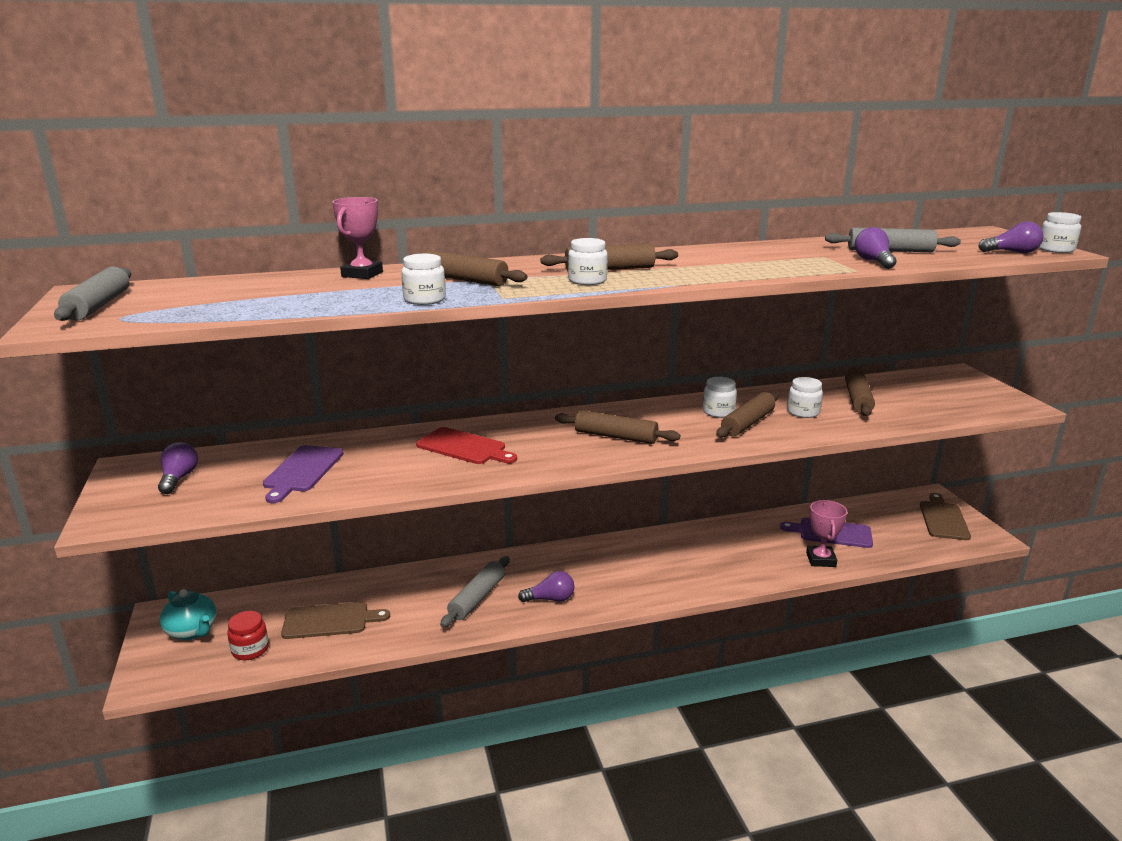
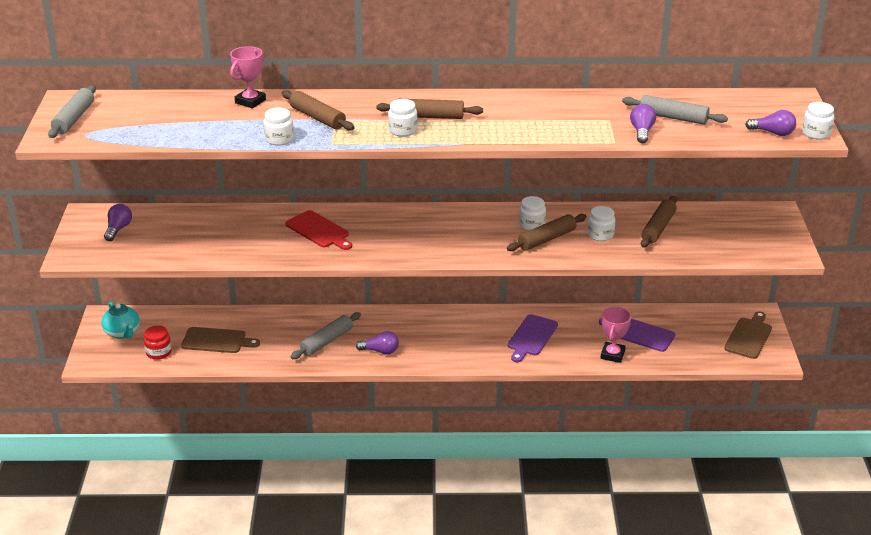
camera: 15 degrees right, 10 degrees up
purple cutting board [263,445,344,503] -> purple cutting board moved to [508,314,558,362]
brown rolling pin [555,410,681,444] -> none

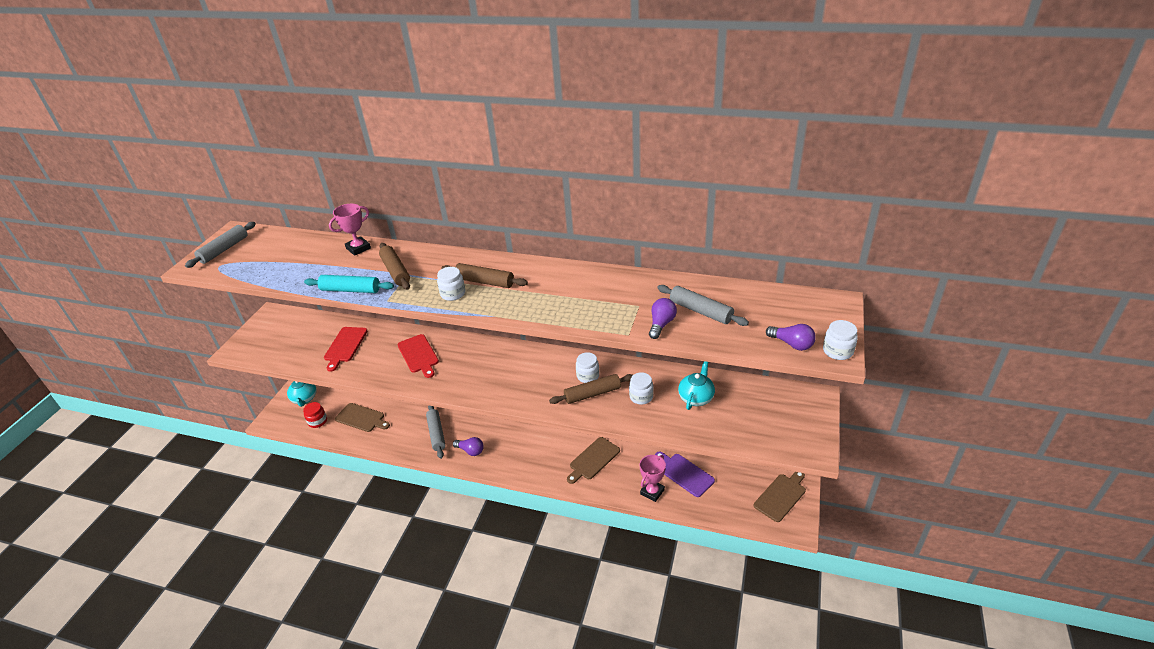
camera: 20 degrees right, 5 degrees up
purple light bulb [104,204,132,241] -> none
white jar [264,107,294,146] -> turquoise rolling pin [304,275,394,293]
grey rolling pin [291,312,361,359] -> grey rolling pin turned 75 degrees counterclockwise [426,405,446,459]
purple cutting board [508,314,558,362] -> brown cutting board [567,437,620,484]
brown rolling pin [641,196,677,248] -> turquoise teapot [678,361,715,410]
none -> red cutting board [324,327,367,372]

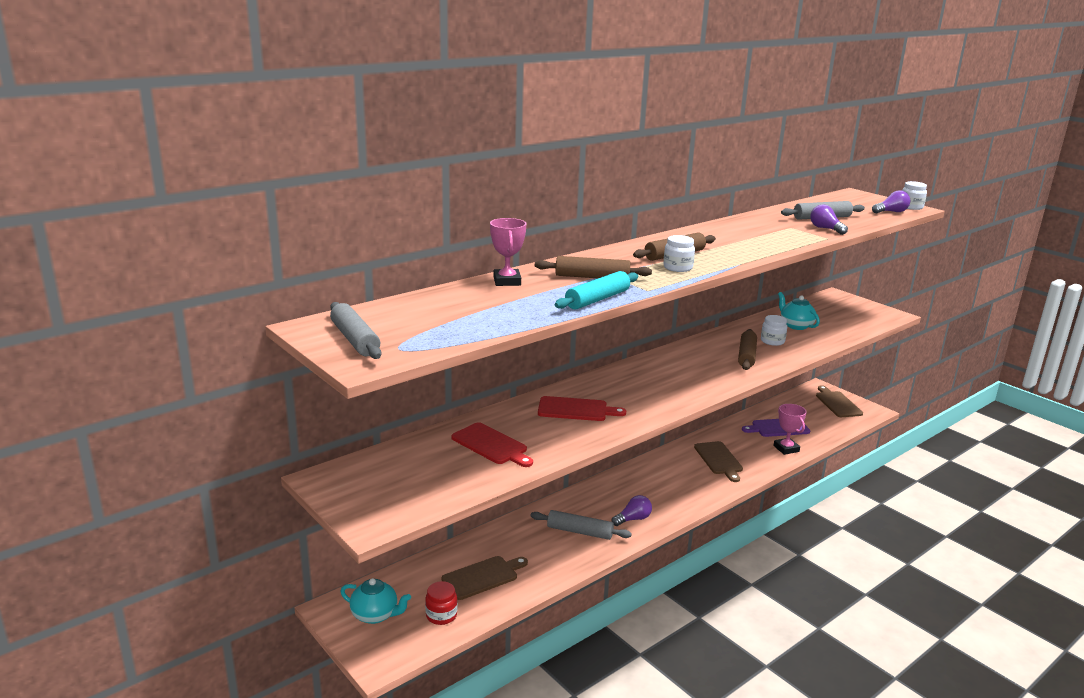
camera: 60 degrees left, 15 degrees down
white jar [576,352,599,383] -> none

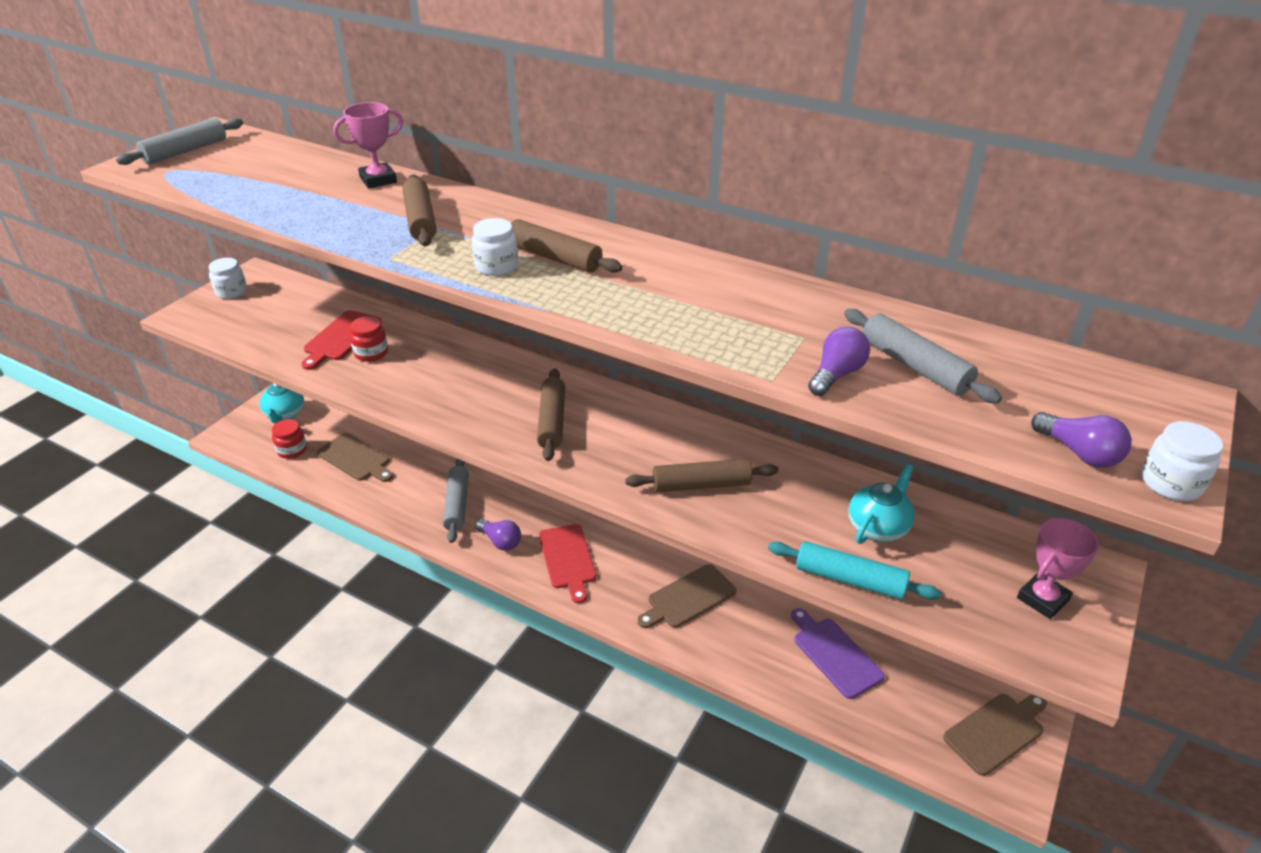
camera: 70 degrees right, 15 degrees up
red cutting board [538,396,626,421] -> red cutting board moved to [539,524,596,604]
turquoise rolling pin [555,271,638,309] -> turquoise rolling pin moved to [768,541,941,600]
white jar [761,315,787,346] -> white jar moved to [208,258,247,299]
pink trophy [773,404,807,455] -> pink trophy moved to [1017,518,1099,619]
none -> red jar [349,316,388,362]
none -> brown rolling pin [537,368,565,461]

